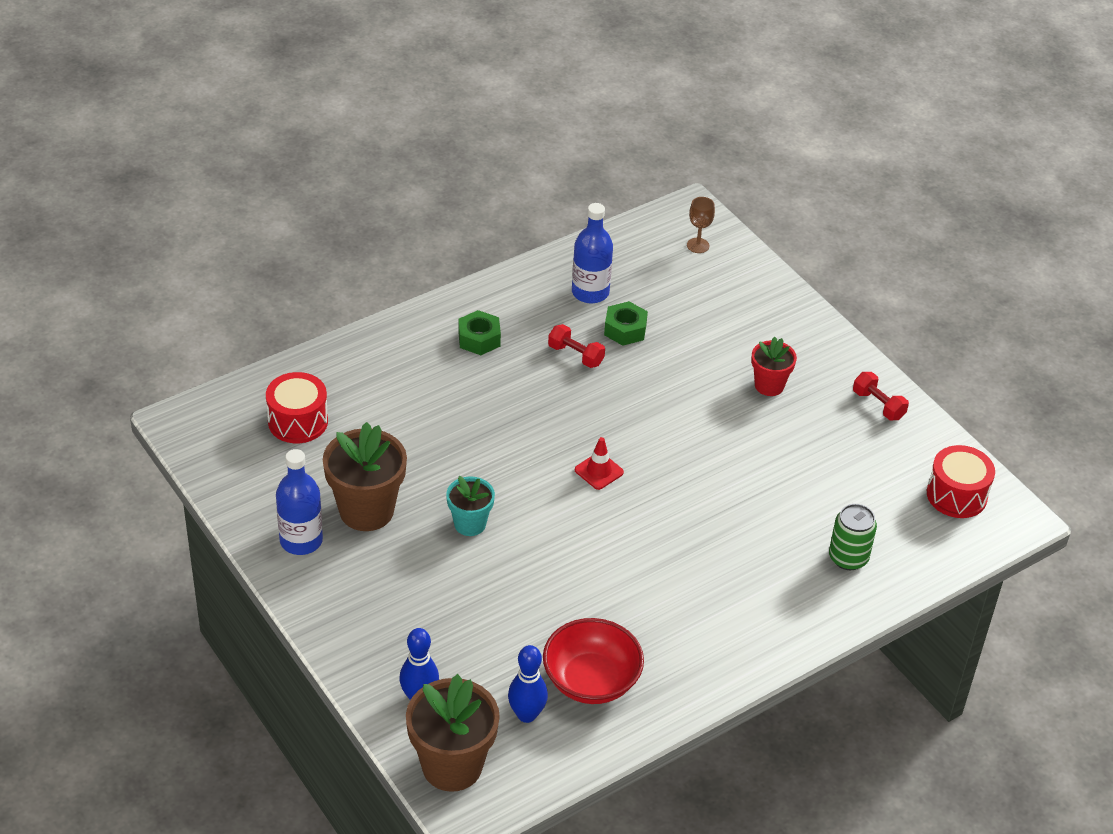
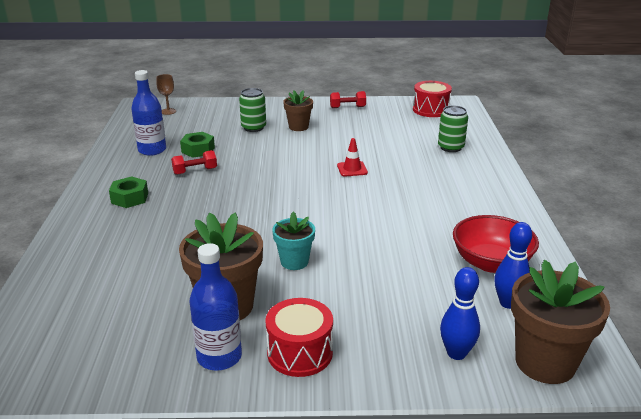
camera: 55 degrees left, 15 degrees down
red drum [266,372,328,443] -> red drum moved to [266,298,333,377]
red traffic cone [575,437,624,490] -> red traffic cone moved to [337,138,368,177]
red flower pot [751,337,797,396] -> brown flower pot [283,90,313,131]
none -> green can [239,88,266,132]

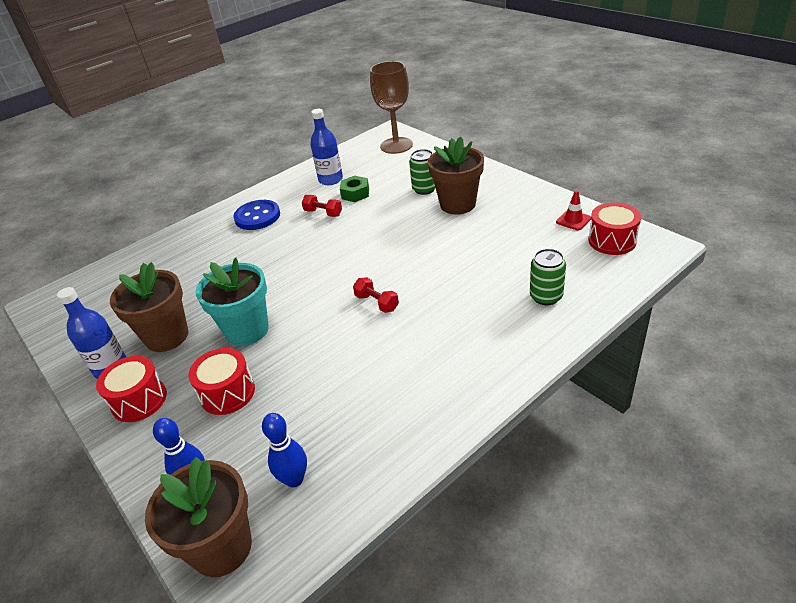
camera: 55 degrees right, 10 degrees up
green nut [109,176,148,208] -> blue button [233,200,280,230]
brown goblet [156,74,176,115] -> brown goblet [370,61,413,154], size x2.28
turquoise flower pot [272,212,315,270] -> turquoise flower pot [195,258,269,346], size x1.72
brown flower pot [283,90,313,131] -> brown flower pot [428,136,484,214], size x1.72
red dumbbell [330,91,366,108] -> red dumbbell moved to [353,277,399,313]
red traffic cone [337,138,368,177] -> red traffic cone moved to [556,190,591,231]
red bowl [453,215,539,273] -> none
none -> red drum [188,348,255,415]

